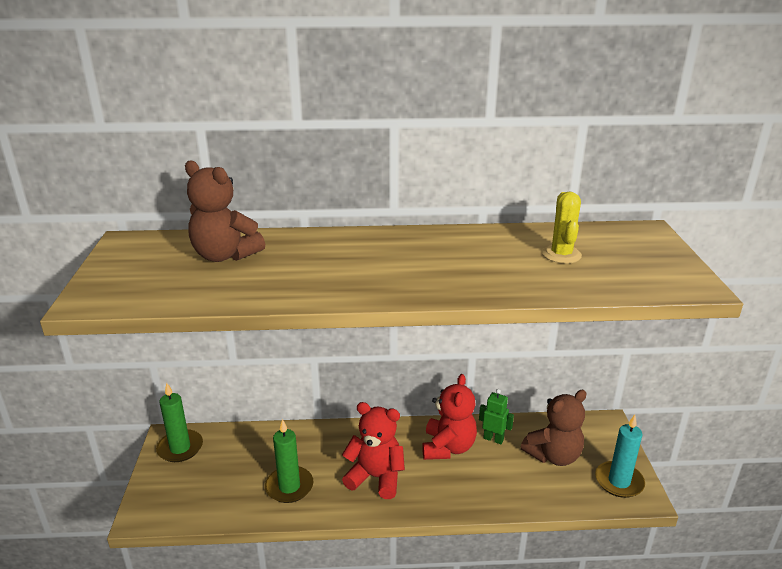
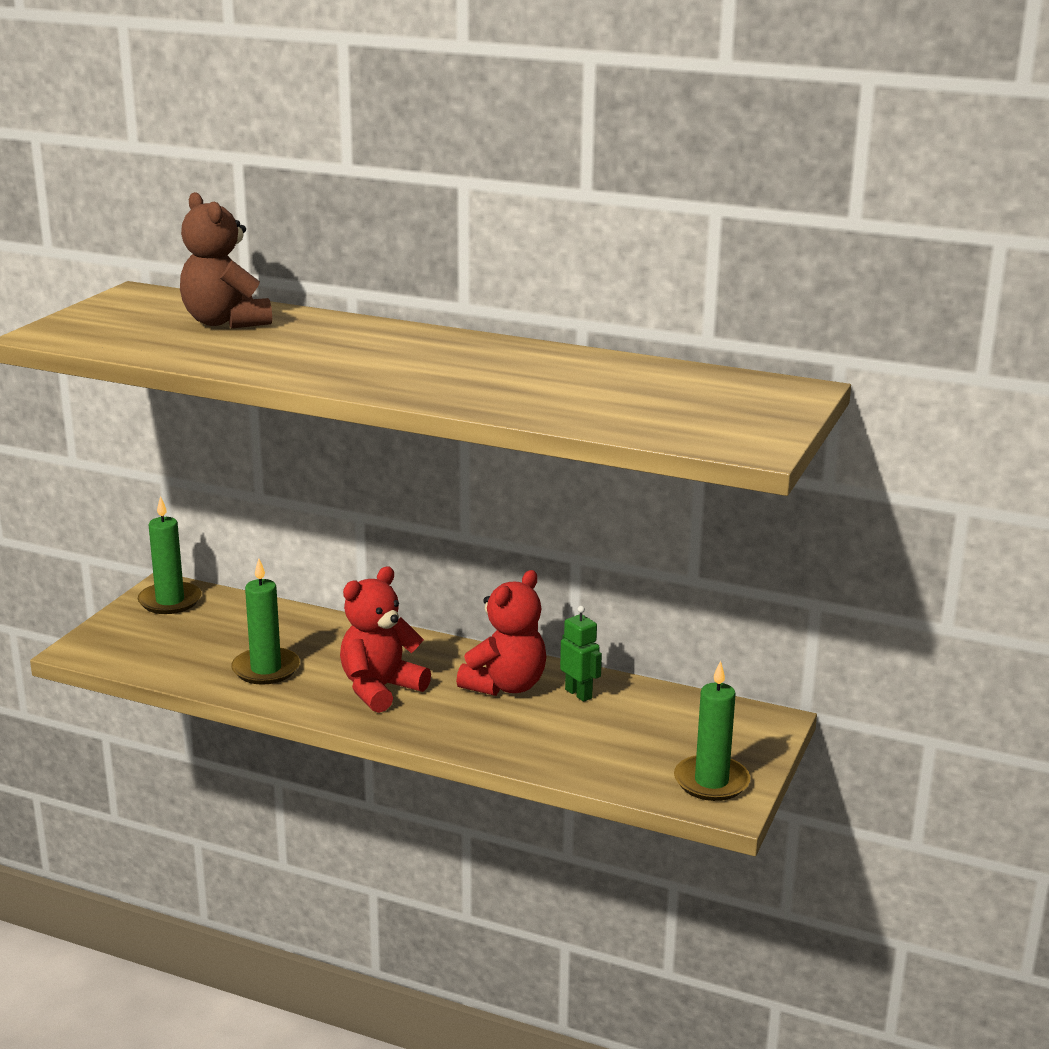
camera: 25 degrees right, 5 degrees down
red teddy bear [342,402,405,499] -> red teddy bear turned 90 degrees counterclockwise [340,566,431,713]
brown teddy bear [521,390,587,466] -> none
yellow cactus [542,191,582,264] -> none
turquoise candle [595,415,645,498] -> green candle [674,660,750,801]

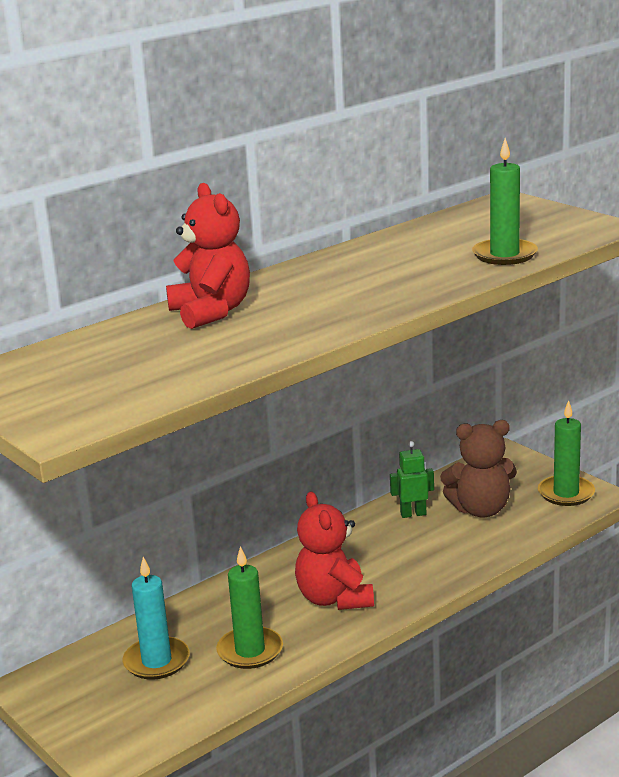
camera: 60 degrees left, 0 degrees up
green candle [138,496,202,614] -> green candle moved to [472,138,538,265]
brown teddy bear [180,192,272,329] -> brown teddy bear moved to [440,420,517,518]
red teddy bear [456,570,546,696] -> red teddy bear moved to [166,183,250,329]
none -> turquoise candle [123,557,190,680]

